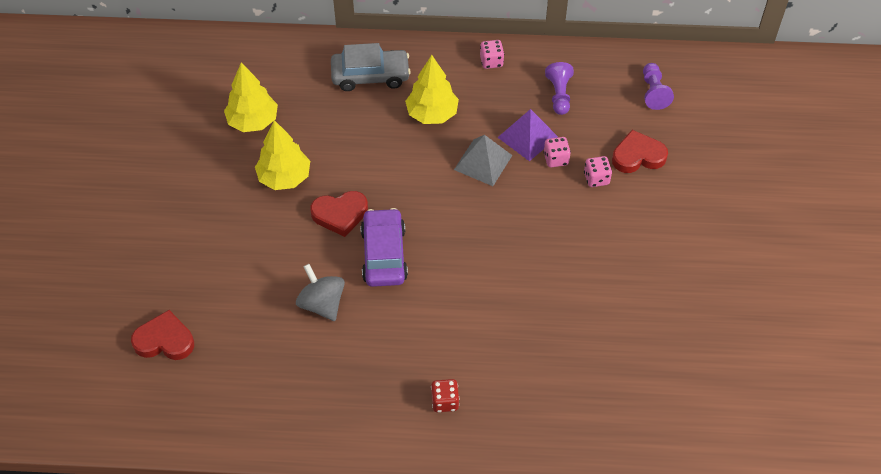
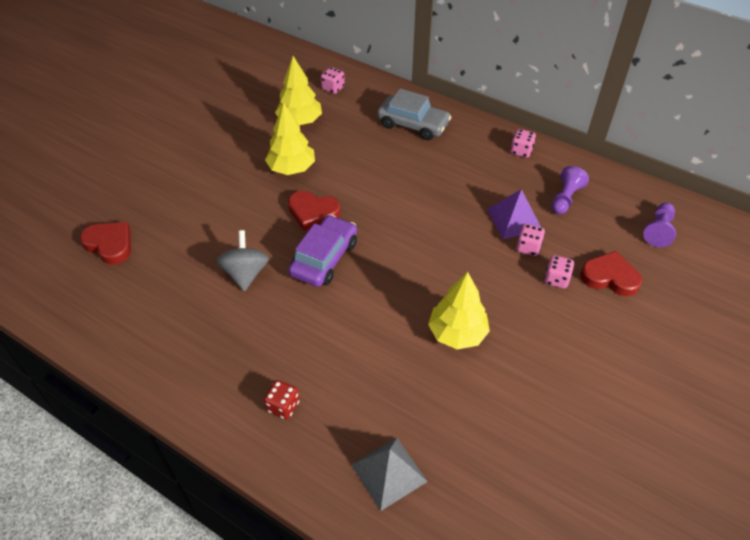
camera: 30 degrees right, 5 degrees down
yellow tree [405,55,459,124] -> yellow tree moved to [428,272,490,350]
grey pyramid [454,135,512,186] -> grey pyramid moved to [351,438,428,511]
none -> pink dice [321,67,345,94]

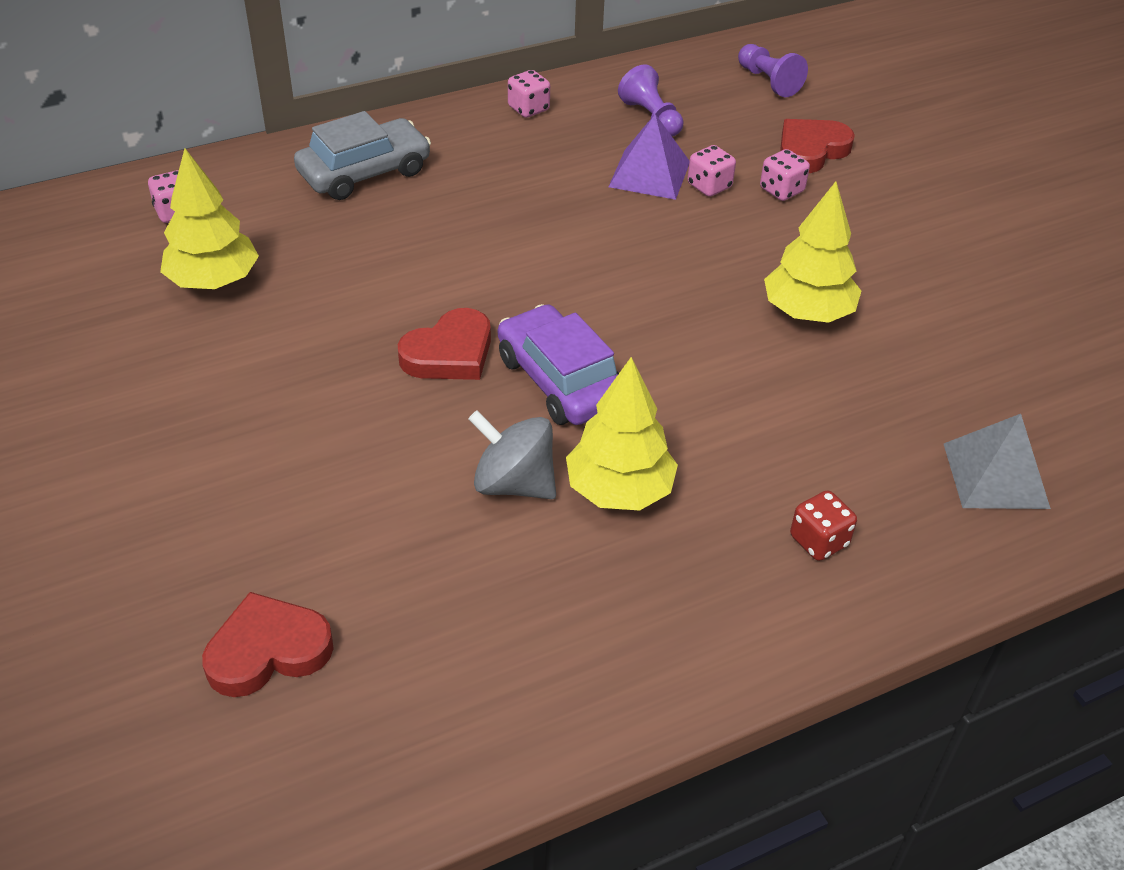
camera: 60 degrees left, 5 degrees down
yellow tree [265,103,315,175] -> yellow tree moved to [566,357,678,511]

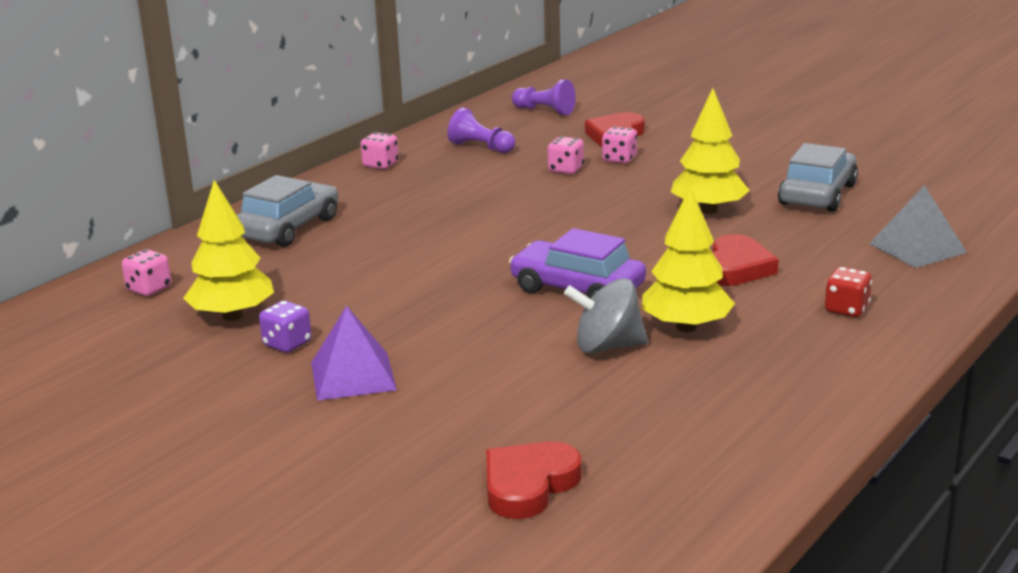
camera: 25 degrees left, 20 degrees down
red heart [398,308,491,380] -> red heart moved to [712,234,779,286]
purple pyramid [609,114,689,200] -> purple pyramid moved to [311,306,397,401]
none -> purple dice [259,301,311,353]
none -> grey car [778,143,858,212]

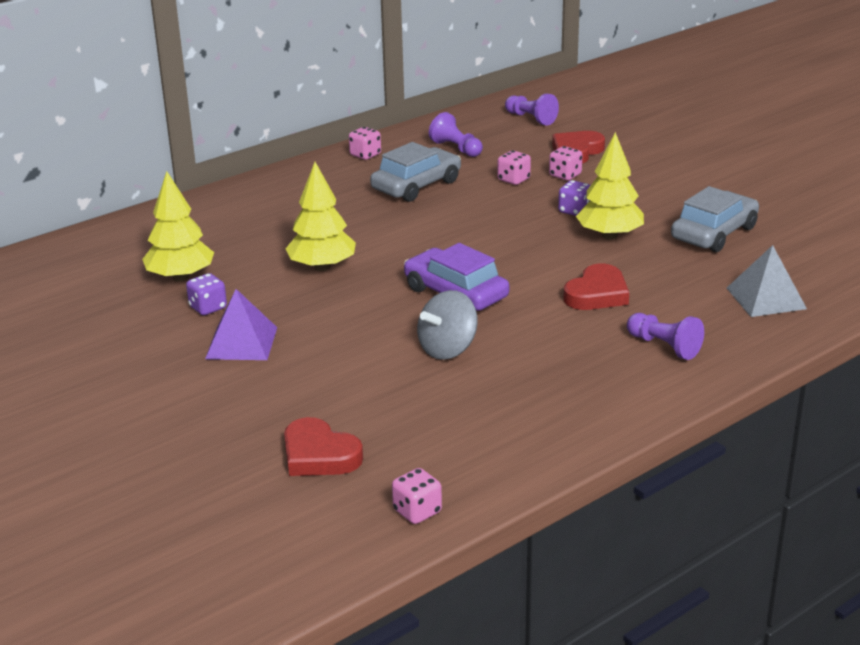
camera: 15 degrees right, 5 degrees up
pink dice [122,249,171,296] -> pink dice moved to [392,468,442,524]
grey car [237,175,338,247] -> grey car moved to [370,142,461,202]
red heart [486,442,582,519] -> red heart turned 105 degrees counterclockwise [284,417,363,476]
grey spinning top [564,278,648,354] -> grey spinning top turned 60 degrees counterclockwise [417,290,478,360]
yellow tree [642,186,735,332] -> yellow tree moved to [286,162,356,271]
red dice [825,267,872,317] -> purple pawn [627,313,704,360]
none -> purple dice [558,180,591,216]

